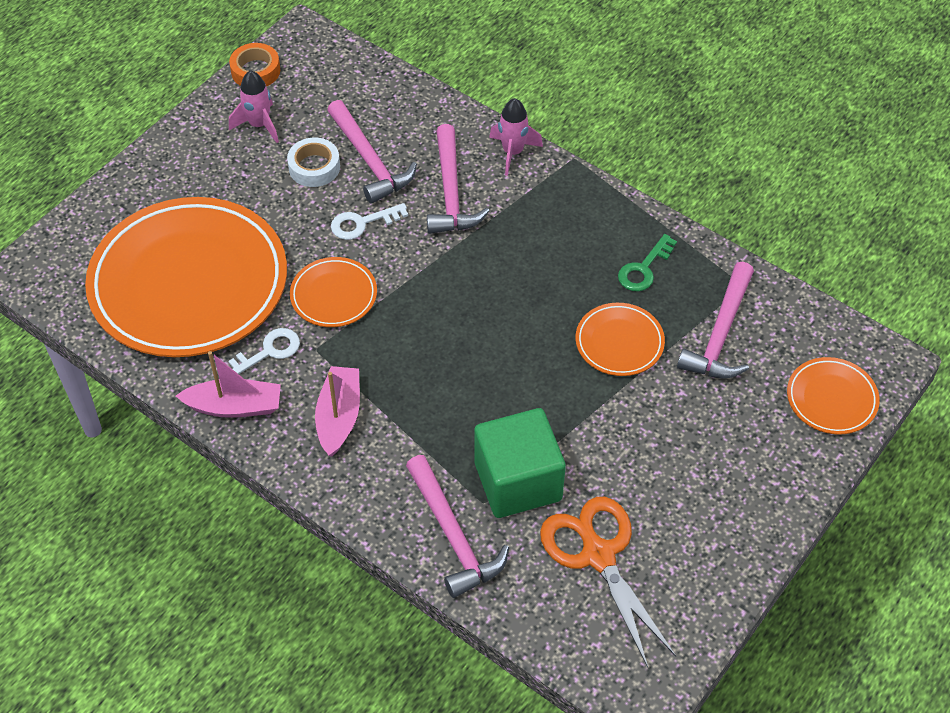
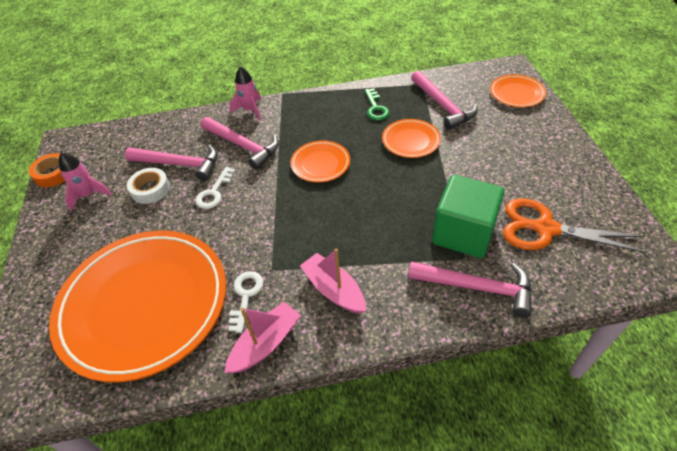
camera: 45 degrees left, 5 degrees down
orange plate [290,257,377,327] -> orange plate moved to [290,140,350,183]

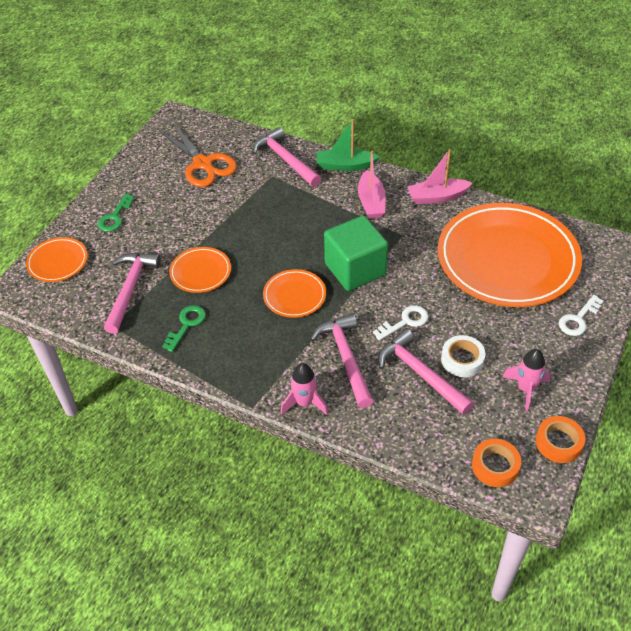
camera: 145 degrees left, 0 degrees up
white key [228,271,264,333] -> white key moved to [559,295,604,336]
green cube [432,175,505,258] -> green cube moved to [324,216,388,291]
none -> green key [98,193,134,232]
none -> green boat [317,119,380,171]
none -> orange tape [472,439,521,487]

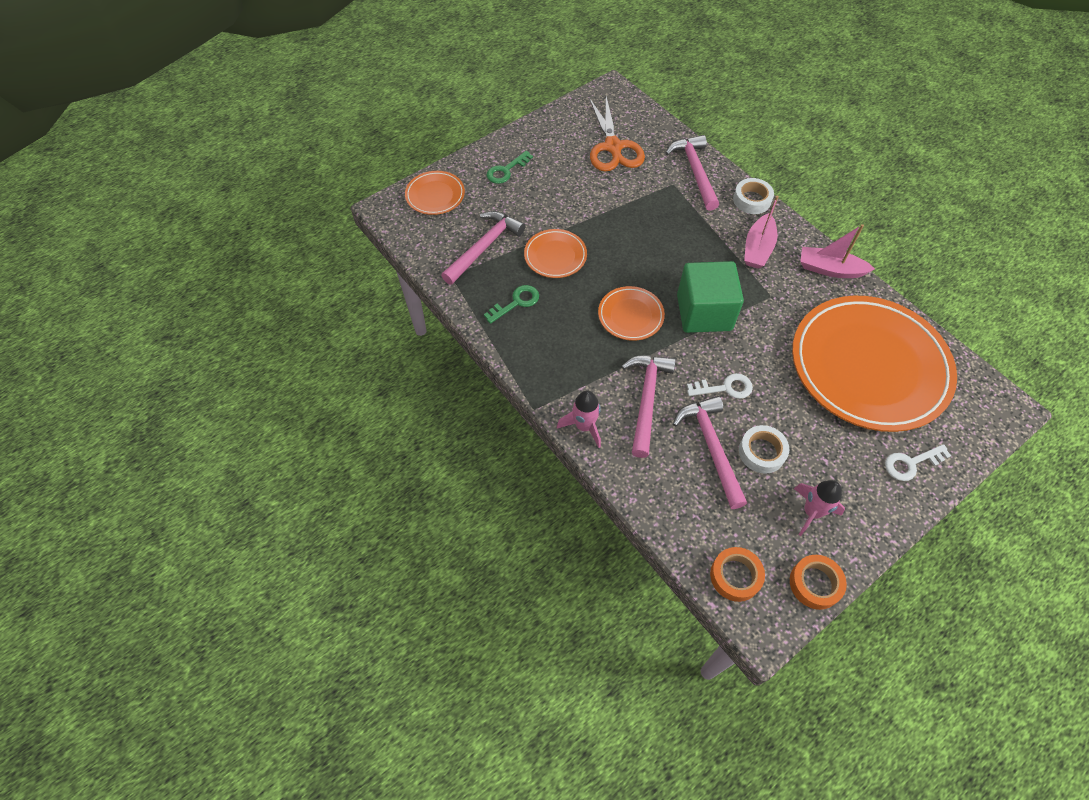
camera: 25 degrees right, 10 degrees up
green boat [317,119,380,171] -> white tape [733,178,774,214]

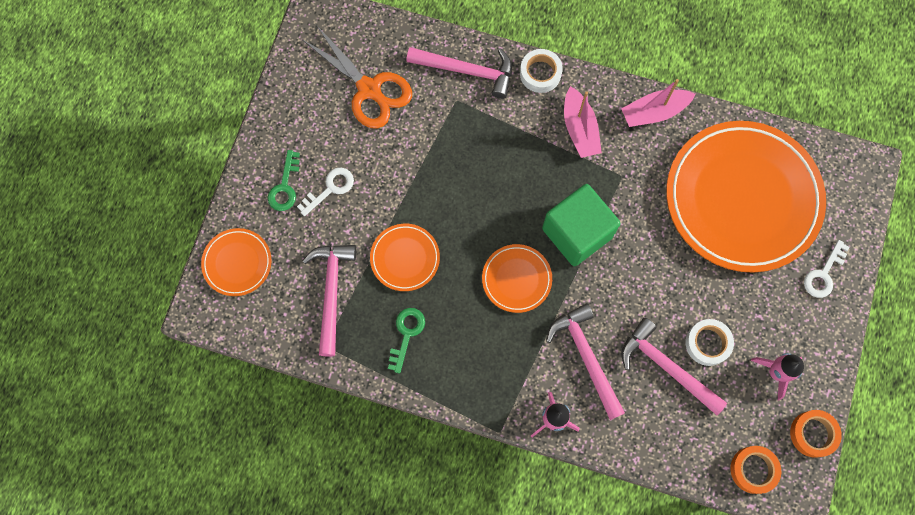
camera: 35 degrees left, 15 degrees up
pink hammer [666,135,719,211] -> pink hammer turned 150 degrees clockwise [406,47,512,99]
white key [687,373,753,399] -> white key moved to [297,168,354,216]

